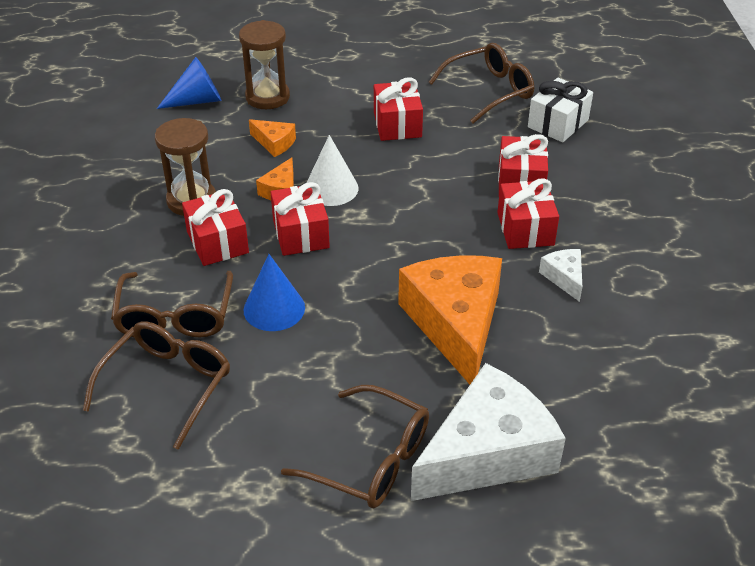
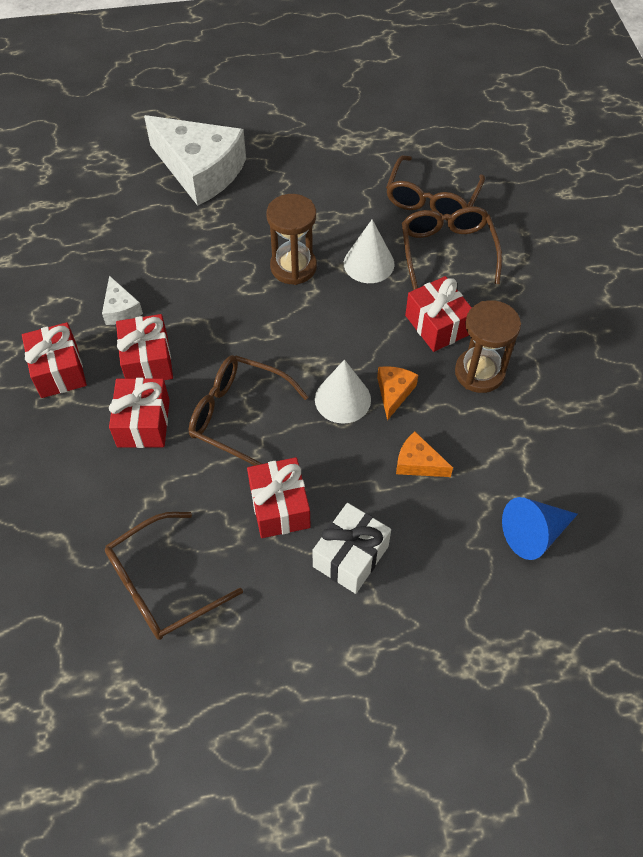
camera: 175 degrees right, 15 degrees up
brown hourglass [239,20,290,109] -> brown hourglass moved to [266,194,317,285]
blue cone [244,254,305,331] -> white cone [344,220,395,283]
red gift [271,182,330,256] -> red gift moved to [22,322,87,398]
brown glasses [281,385,429,508] -> brown glasses moved to [189,355,308,466]
orange cheese [398,255,502,384] -> none
white cheese [411,363,566,501] -> white cheese turned 105 degrees counterclockwise [144,115,246,206]
white gift [528,78,593,142] -> white gift moved to [312,503,391,594]

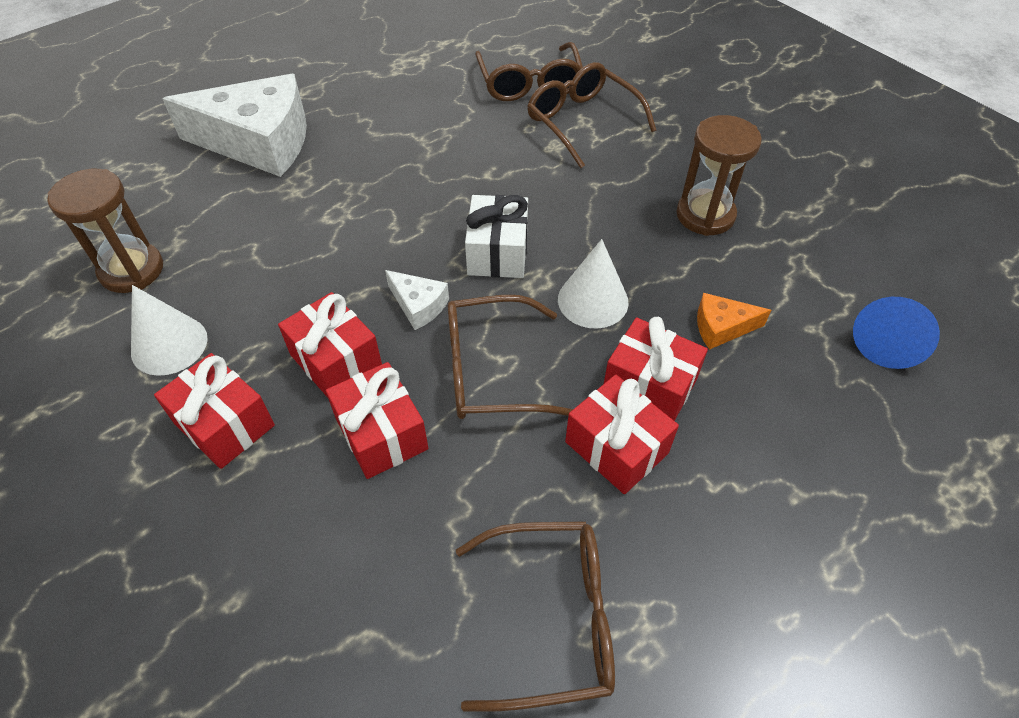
camera: 30 degrees left, 5 degrees down
white cheese [102,276,143,325] -> white cheese moved to [385,270,449,330]
brown glasses [105,512,243,640] -> brown glasses turned 120 degrees counterclockwise [456,521,615,712]
brown hourglass [266,194,317,285] -> brown hourglass moved to [47,169,163,293]
white gift [312,503,391,594] -> white gift moved to [465,195,528,278]
white cone [344,220,395,283] -> white cone moved to [131,285,208,376]
orange cheese [377,366,418,421] -> none
red gift [405,276,472,352] -> red gift moved to [604,317,708,421]

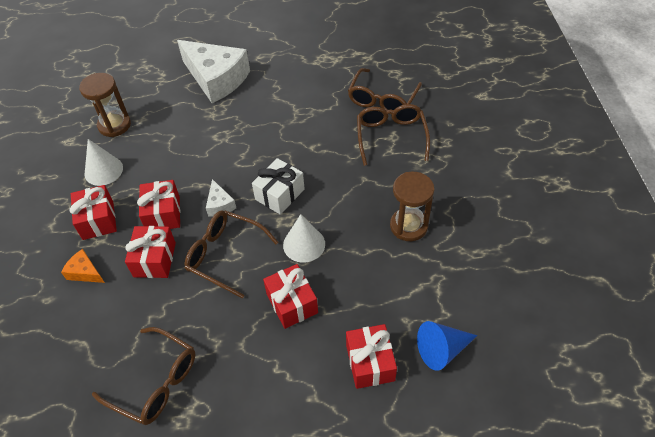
camera: 35 degrees right, 0 degrees up
red gift [565,375,679,494] -> red gift moved to [346,324,397,389]
orange cheese [697,293,771,350] -> orange cheese moved to [61,249,105,283]

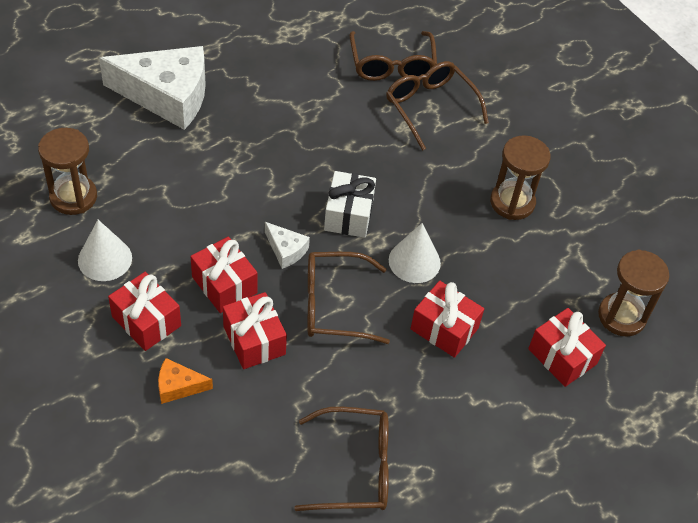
camera: 35 degrees left, 0 degrees up
blue cone [417,321,477,371] -> brown hourglass [598,250,669,337]

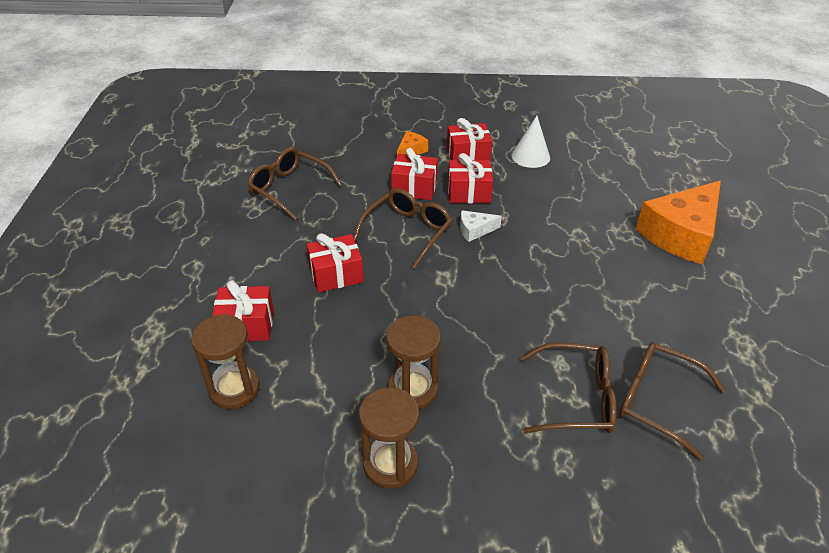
camera: 130 degrees right, 10 degrees down
brown hourglass [38,128,97,215] -> brown hourglass moved to [359,387,419,489]
white cheese [99,46,206,130] -> orange cheese [635,181,721,264]
brown glasses [294,407,389,511] -> brown glasses turned 90 degrees clockwise [247,147,342,220]
white gift [324,171,376,238] -> none
white cone [389,223,441,283] -> none

